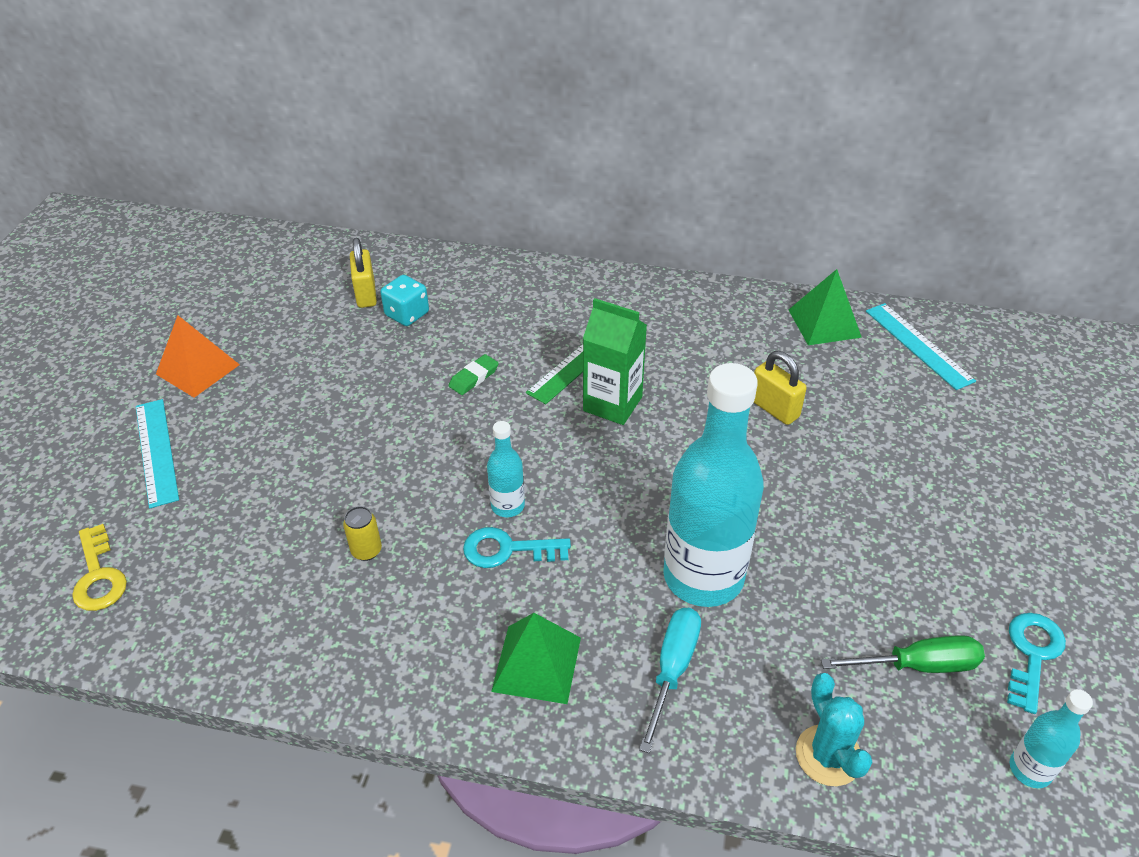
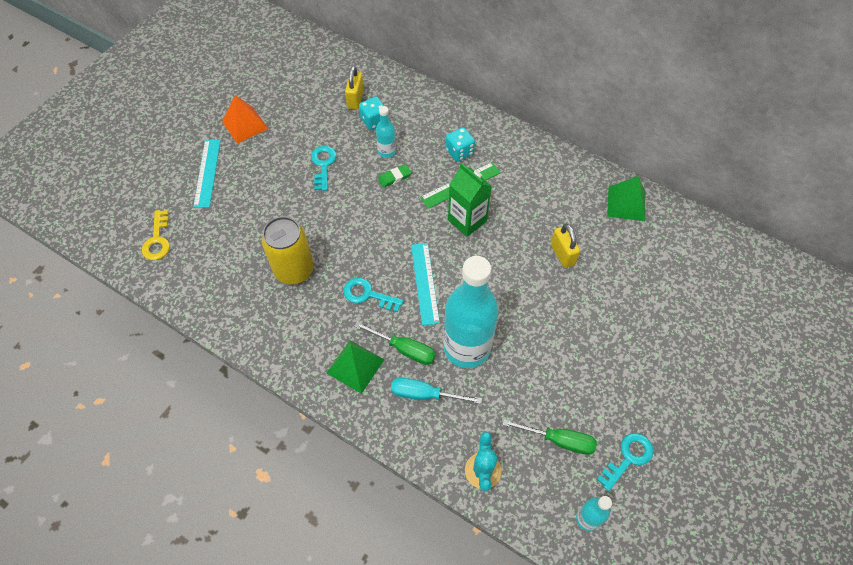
camera: 20 degrees right, 15 degrees up
yellow can [343,506,382,561] -> yellow can [262,216,314,284], size x2.30
turquoise bottle [487,421,525,517] -> turquoise bottle moved to [376,106,396,158]
turquoise screwdriver [639,608,701,753] -> turquoise screwdriver turned 120 degrees counterclockwise [391,377,482,404]
turquoise ruler [866,303,976,390] -> turquoise ruler moved to [411,243,440,326]
none -> turquoise key [311,146,337,191]
none -> green screwdriver [355,322,436,365]
none -> turquoise dice [446,127,475,162]

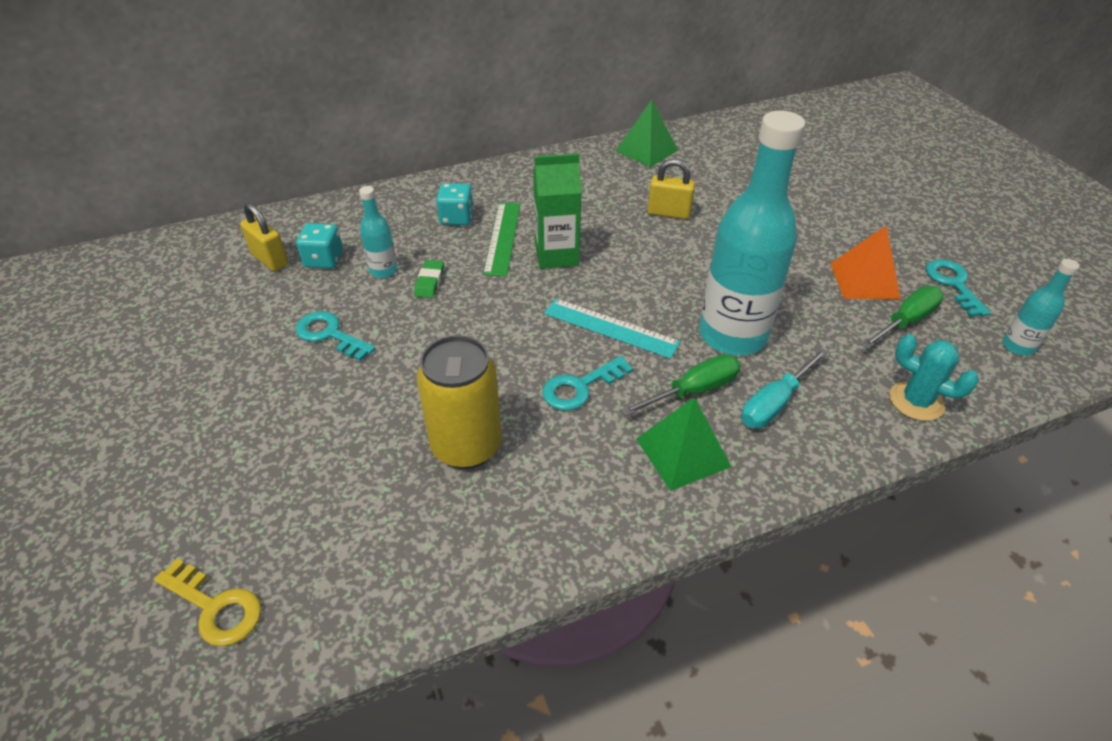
camera: 55 degrees left, 15 degrees down
turquoise ruler [193,140,221,208] -> none
orange pyramid [222,95,268,144] -> orange pyramid moved to [830,226,901,299]

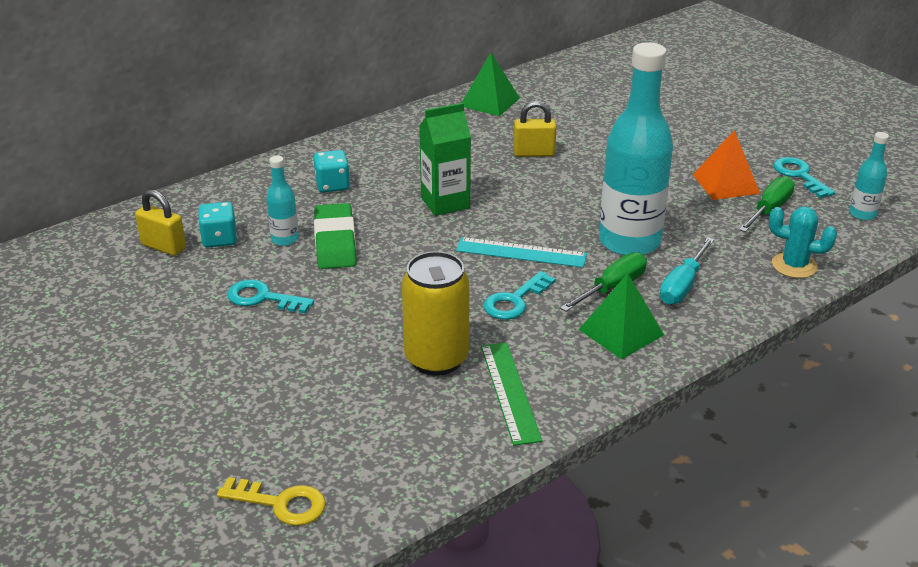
camera: 15 degrees left, 10 degrees down
green eraser [414,260,444,298] -> green eraser [314,203,356,269], size x1.92
green ruler [483,202,520,277] -> green ruler moved to [481,342,542,446]

